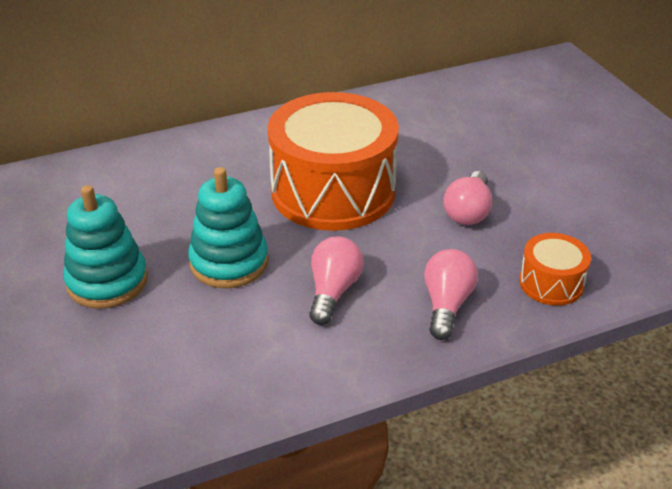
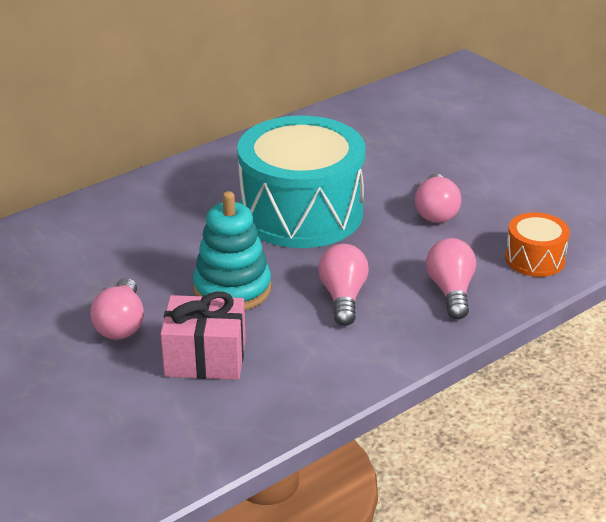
camera: 15 degrees left, 5 degrees down
turquoise stacking toy [63,185,148,309] -> pink light bulb [90,278,144,340]
orange drum [268,92,399,231] -> turquoise drum [237,116,365,248]
none -> pink gift [160,291,246,380]

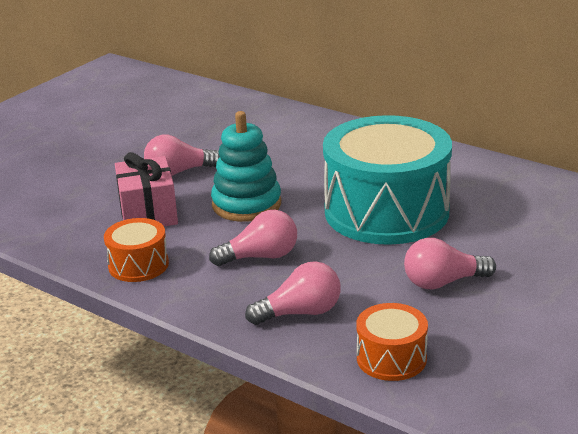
camera: 75 degrees right, 5 degrees down
none -> orange drum [104,218,169,282]

